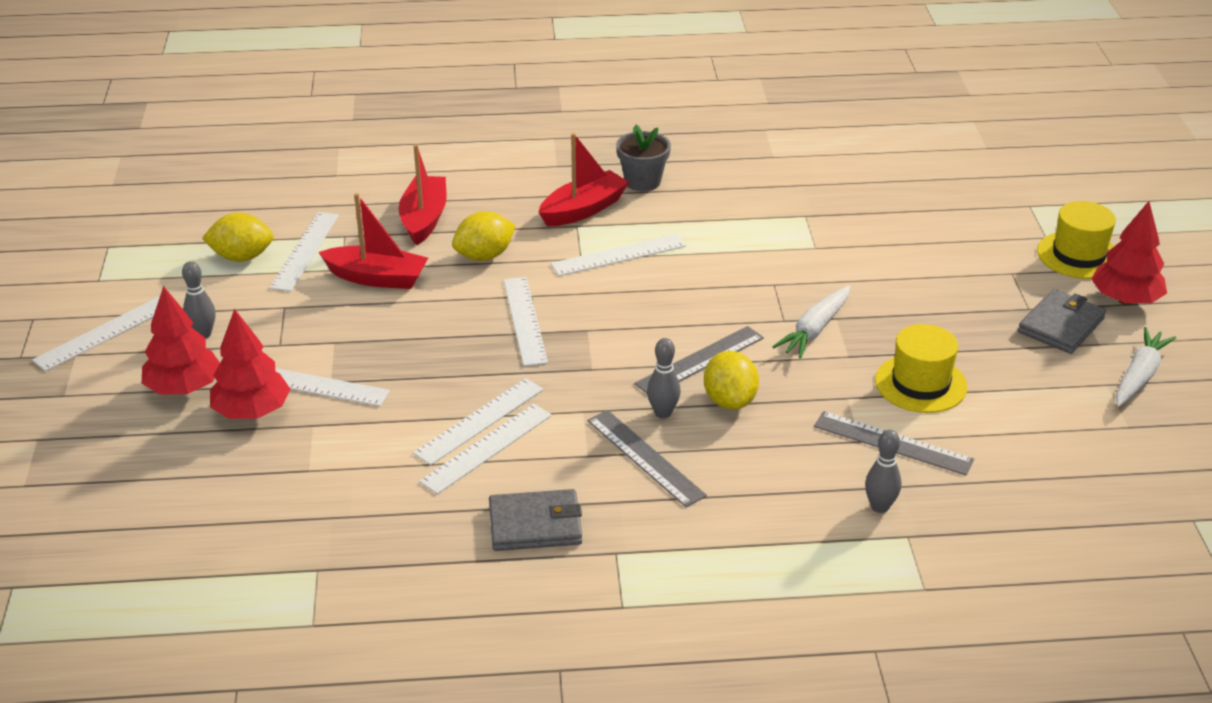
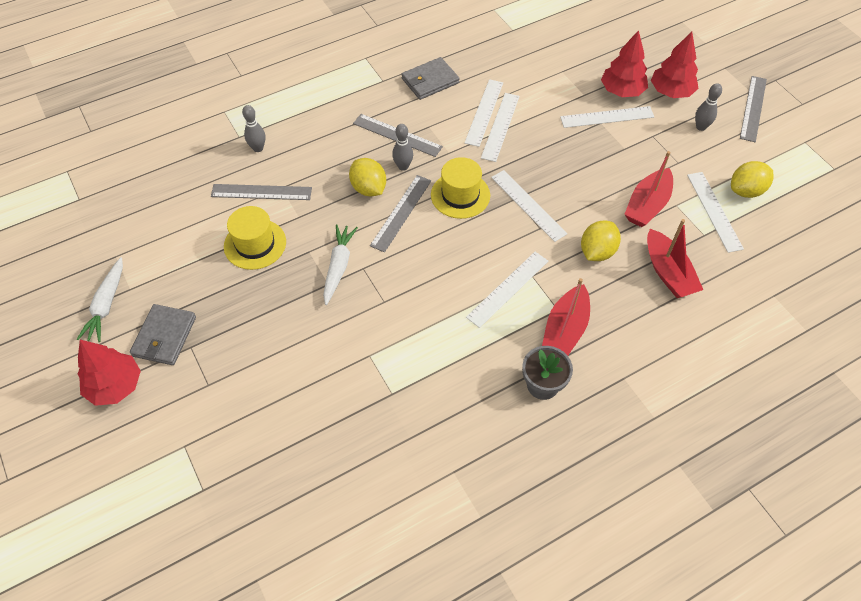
camera: 155 degrees right, 20 degrees up
white ruler [32,297,160,371] -> grey ruler [740,76,767,142]
red boat [319,193,428,289] -> red boat turned 45 degrees counterclockwise [624,151,673,227]
yellow hat [1037,201,1116,279] -> yellow hat moved to [431,157,490,219]

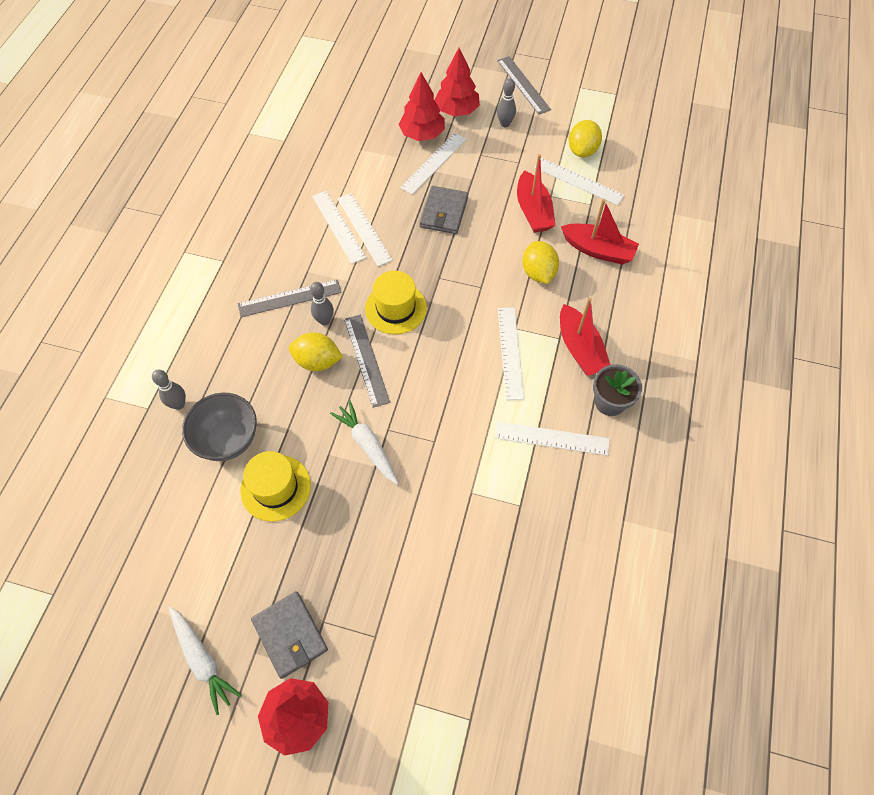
camera: 45 degrees left, 5 degrees up
grey ruler [211,184,312,200] -> grey bowl [182,393,257,461]
grey wallet [401,57,460,100] -> grey wallet moved to [419,186,468,234]
white ruler [491,170,568,242] -> white ruler moved to [495,421,610,456]

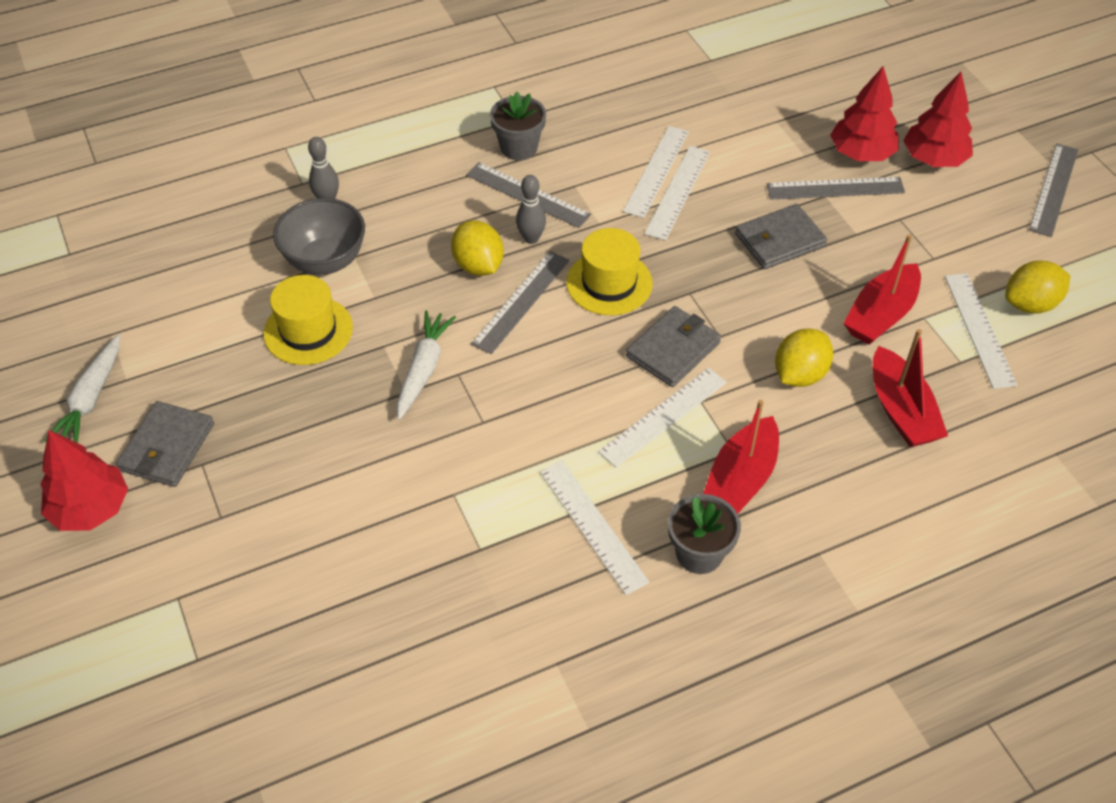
camera: 50 degrees right, 10 degrees down
white ruler [400,133,467,195] -> grey ruler [767,177,905,200]
grey bowling pin [497,78,516,127] -> none
none -> grey flower pot [490,92,546,160]
none -> grey wallet [626,306,721,387]

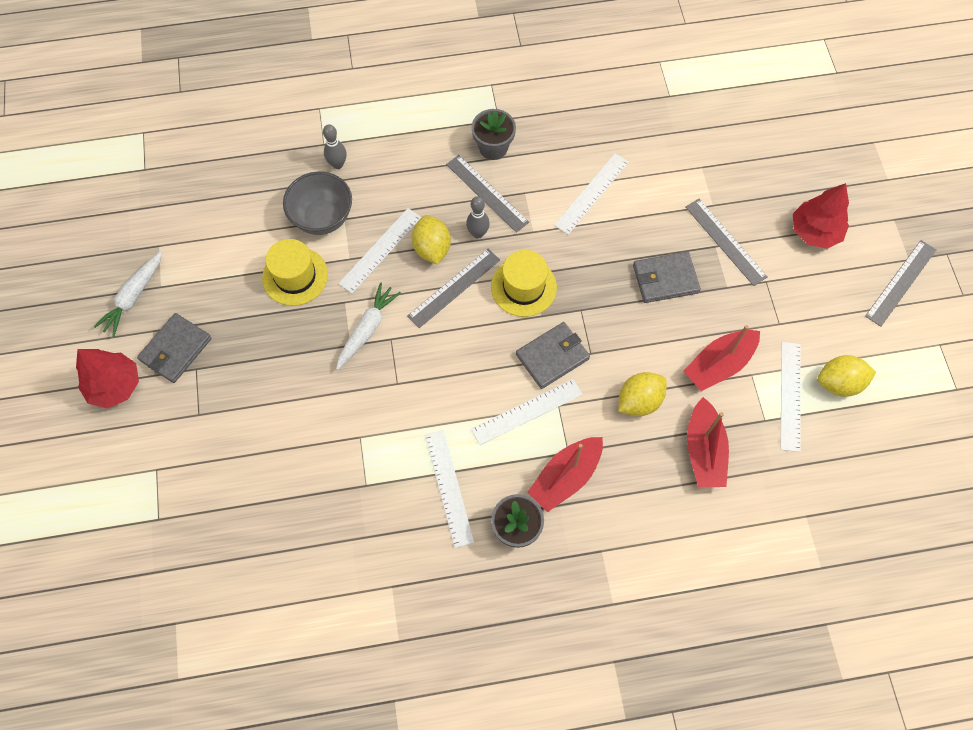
camera: 15 degrees right, 15 degrees up
white ruler [644,146,710,240] -> white ruler moved to [338,208,422,293]
grey ruler [767,177,905,200] -> grey ruler turned 45 degrees clockwise [685,199,768,286]
red tree [830,66,899,161] -> none

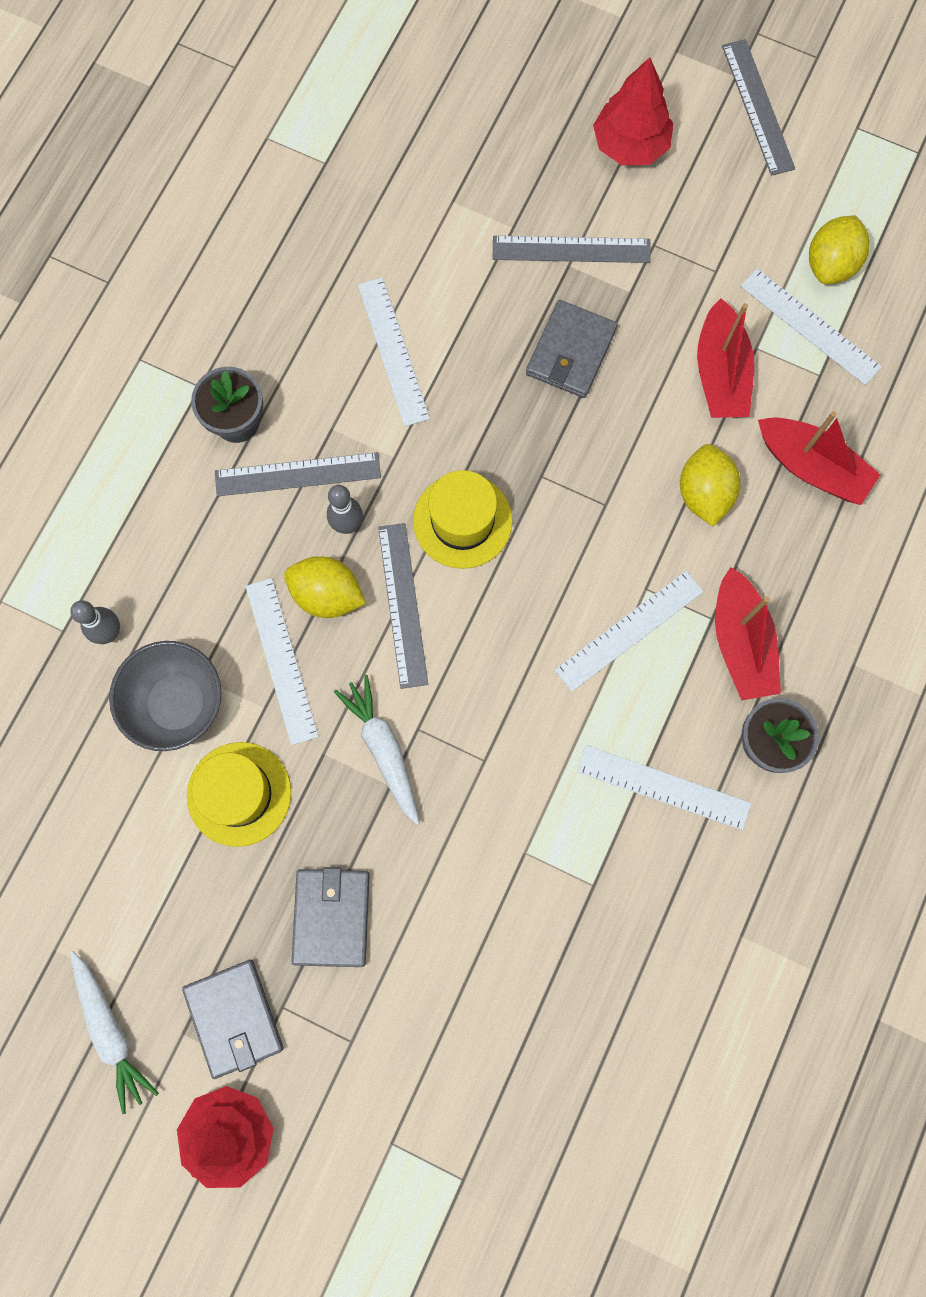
camera: 55 degrees left, 10 degrees up
white ruler [471,379,583,445] -> white ruler turned 45 degrees clockwise [555,571,704,692]
grey wallet [516,322,590,389] -> grey wallet moved to [292,867,369,967]

